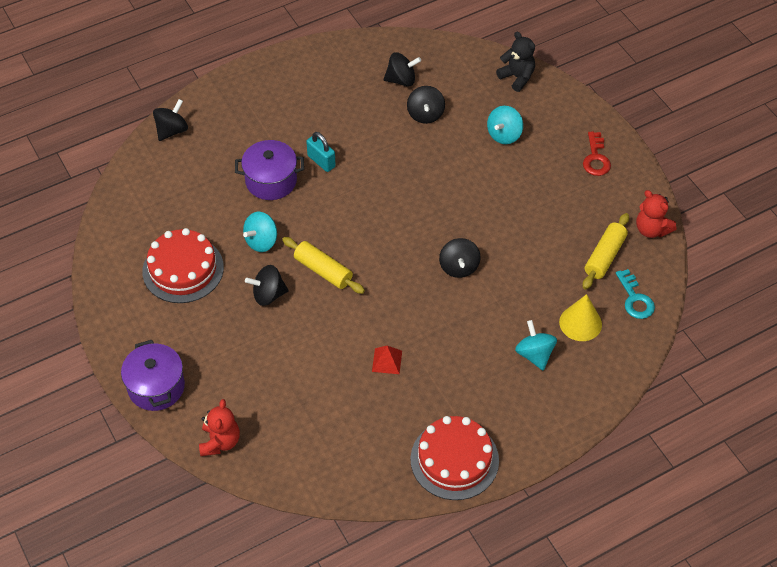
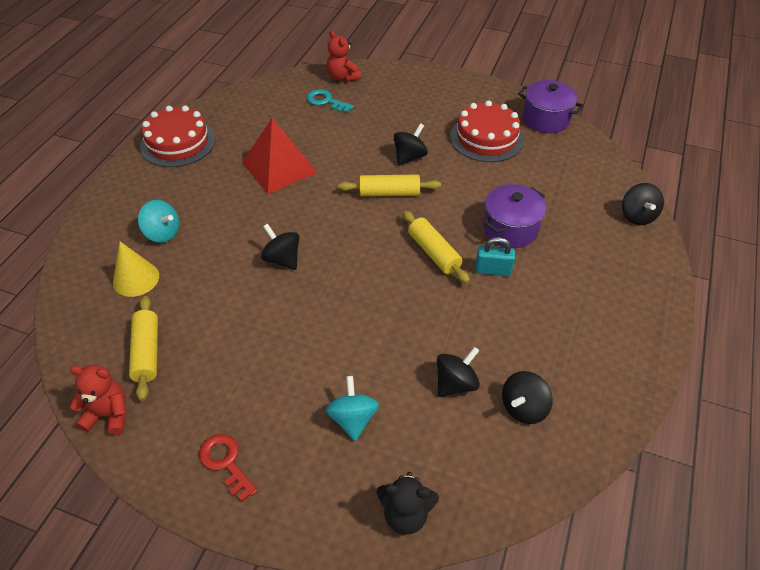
camera: 140 degrees right, 5 degrees down
purple pot [121,340,185,411] -> purple pot moved to [518,80,584,133]
turquoise spinning top [243,212,277,252] -> none
red pyramid [372,346,402,374] -> red pyramid [242,118,318,194], size x2.24
black spinning top [407,86,445,124] -> black spinning top turned 90 degrees clockwise [437,347,480,397]
turquoise key [616,269,655,319] -> turquoise key moved to [307,89,354,113]
none -> yellow rolling pin [403,210,470,283]

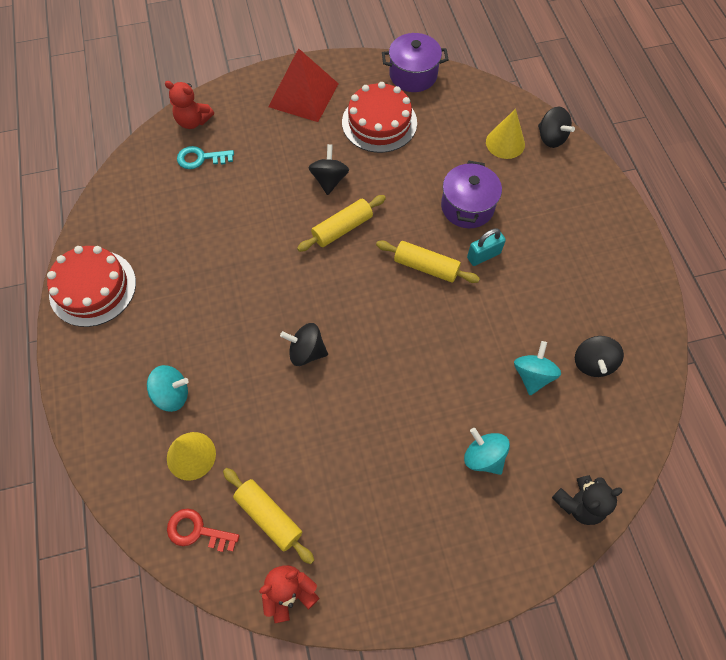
camera: 35 degrees left, 15 degrees up
red key [199,434,258,502] -> red key moved to [167,508,240,552]
red pyramid [242,118,318,194] -> red pyramid moved to [268,48,339,122]
black spinning top [437,347,480,397] -> turquoise spinning top [514,341,561,395]
none -> yellow cone [486,109,525,159]

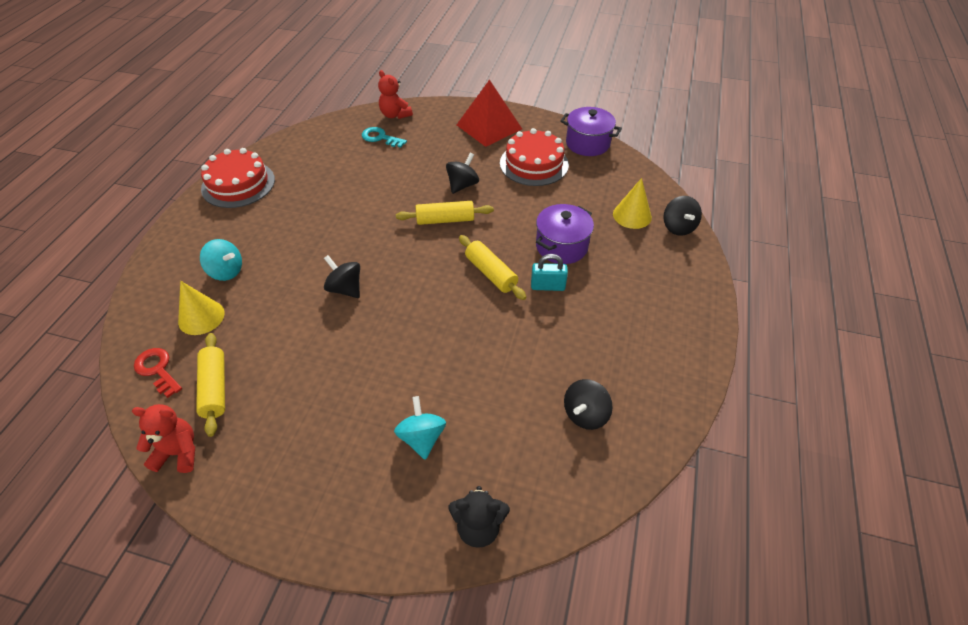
camera: 30 degrees right, 15 degrees down
turquoise spinning top [514,341,561,395] -> none

